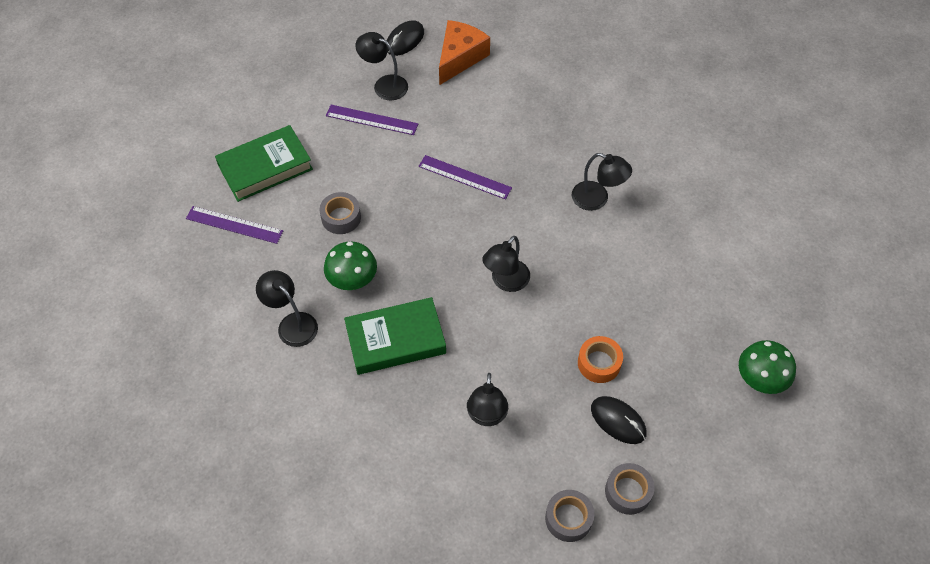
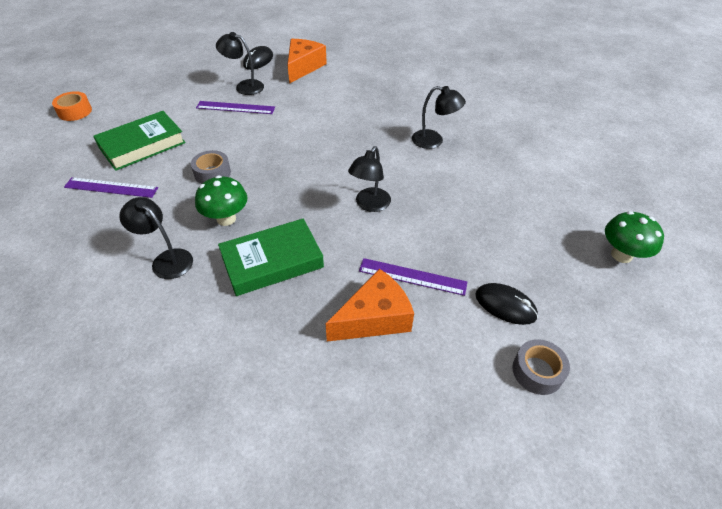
camera: 10 degrees left, 10 degrees down
purple ruler [418,155,512,200] -> purple ruler moved to [359,258,467,296]
black lamp [467,373,508,426] -> orange cheese [326,269,414,342]
grey tape [545,490,594,542] -> none
orange tape [578,336,623,383] -> orange tape moved to [52,91,92,121]

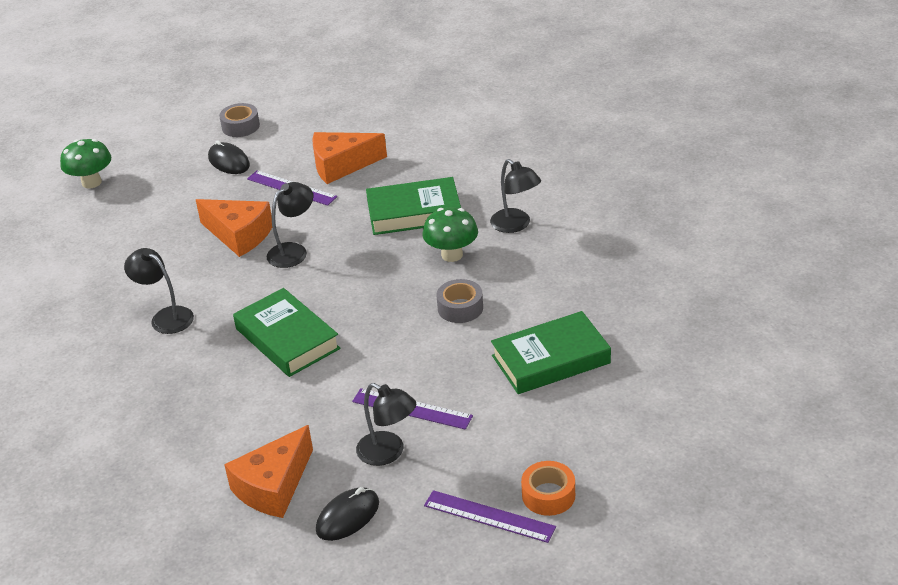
camera: 160 degrees left, 10 degrees down
orange tape [52,91,92,121] -> orange tape moved to [521,461,575,516]
purple ruler [64,177,158,198] -> purple ruler moved to [424,490,556,543]
none -> orange cheese [196,199,272,257]
none -> green book [233,288,340,377]

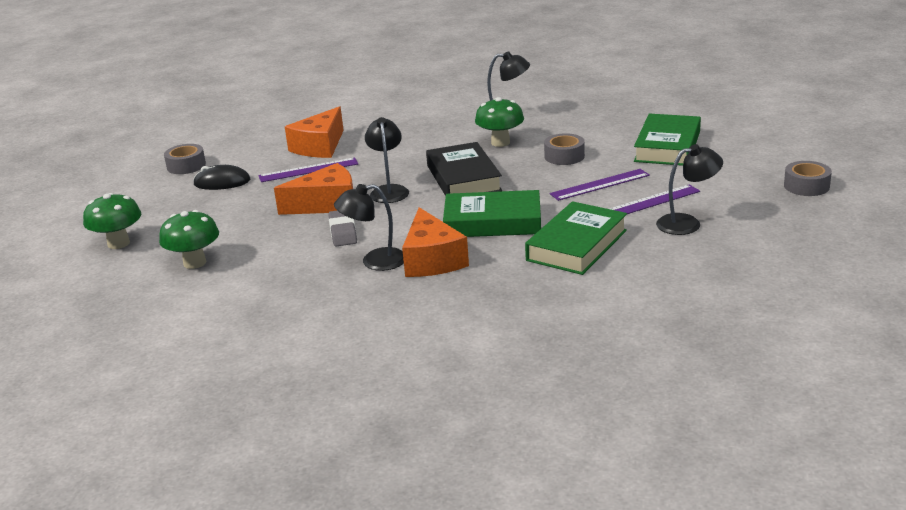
camera: 50 degrees left, 10 degrees down
orange cheese [224,425,313,518] -> orange cheese moved to [402,207,469,277]
black mouse [316,487,379,541] -> none
green book [366,177,461,235] -> green book moved to [525,201,627,275]
purple ruler [424,490,556,543] -> purple ruler moved to [550,169,650,201]
orange tape [521,461,575,516] -> grey tape [784,161,832,196]
none -> green mushroom [159,210,219,269]
none -> grey eraser [328,211,357,247]
none -> black book [426,142,502,196]

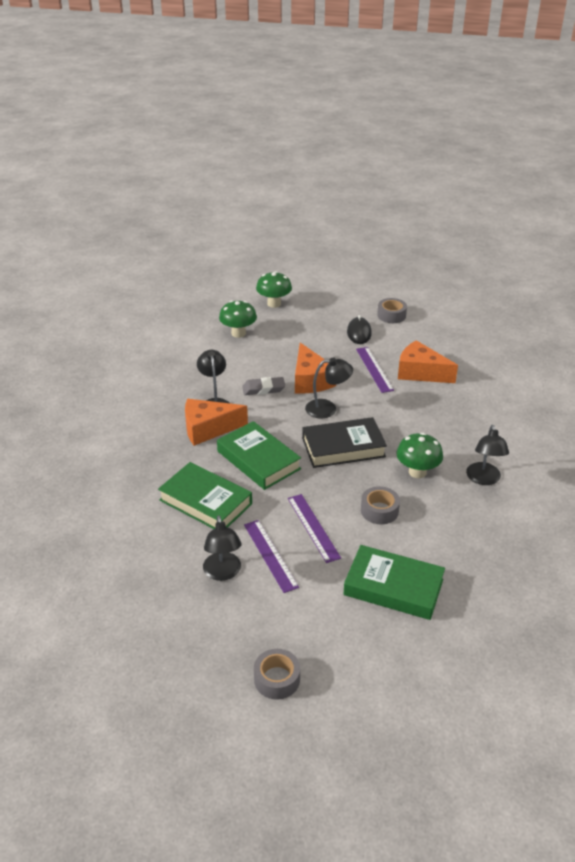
camera: 90 degrees right, 10 degrees up
green book [443,190,541,237] -> green book turned 45 degrees counterclockwise [217,421,301,490]

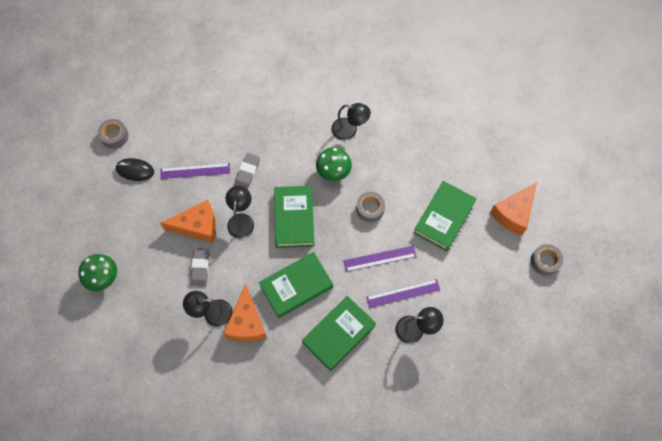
camera: 80 degrees left, 30 degrees up
grey tape [254,649,300,700] -> grey tape moved to [530,244,563,276]
green mushroom [256,271,292,308] -> none
black book [302,417,387,468] -> green book [274,186,314,248]
orange cheese [398,340,458,383] -> orange cheese moved to [490,182,537,235]
none -> grey eraser [234,153,260,189]

